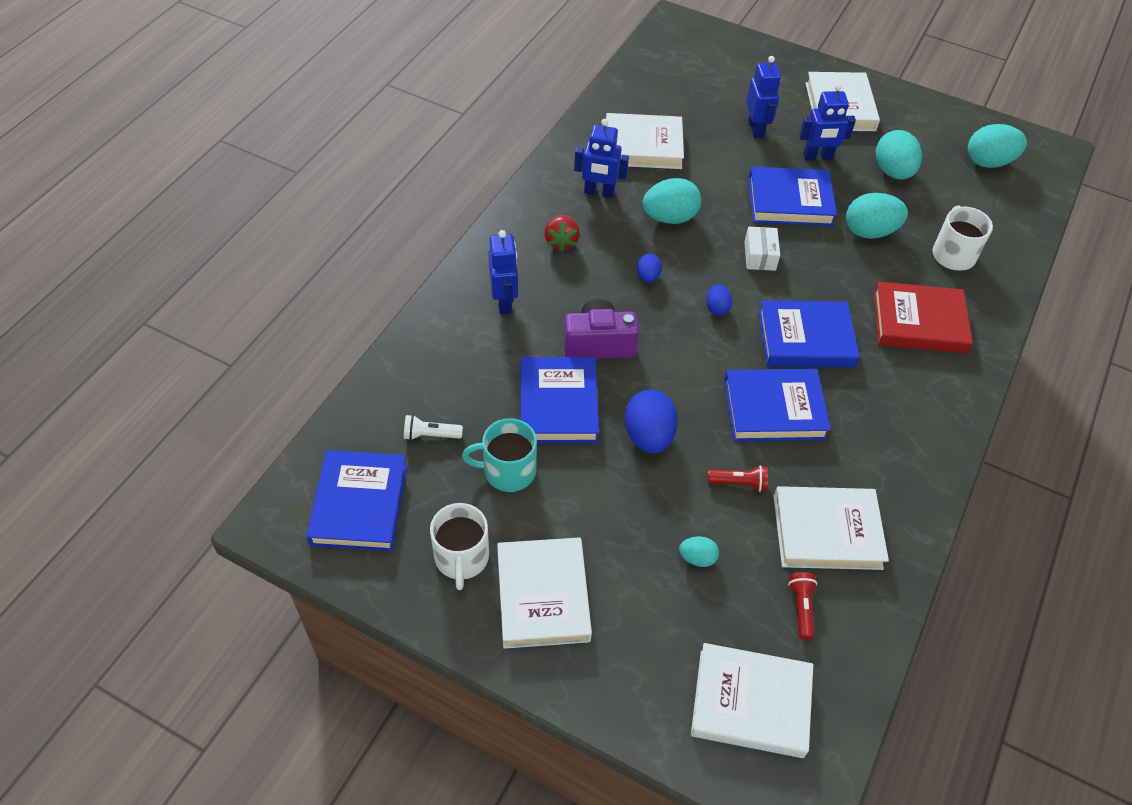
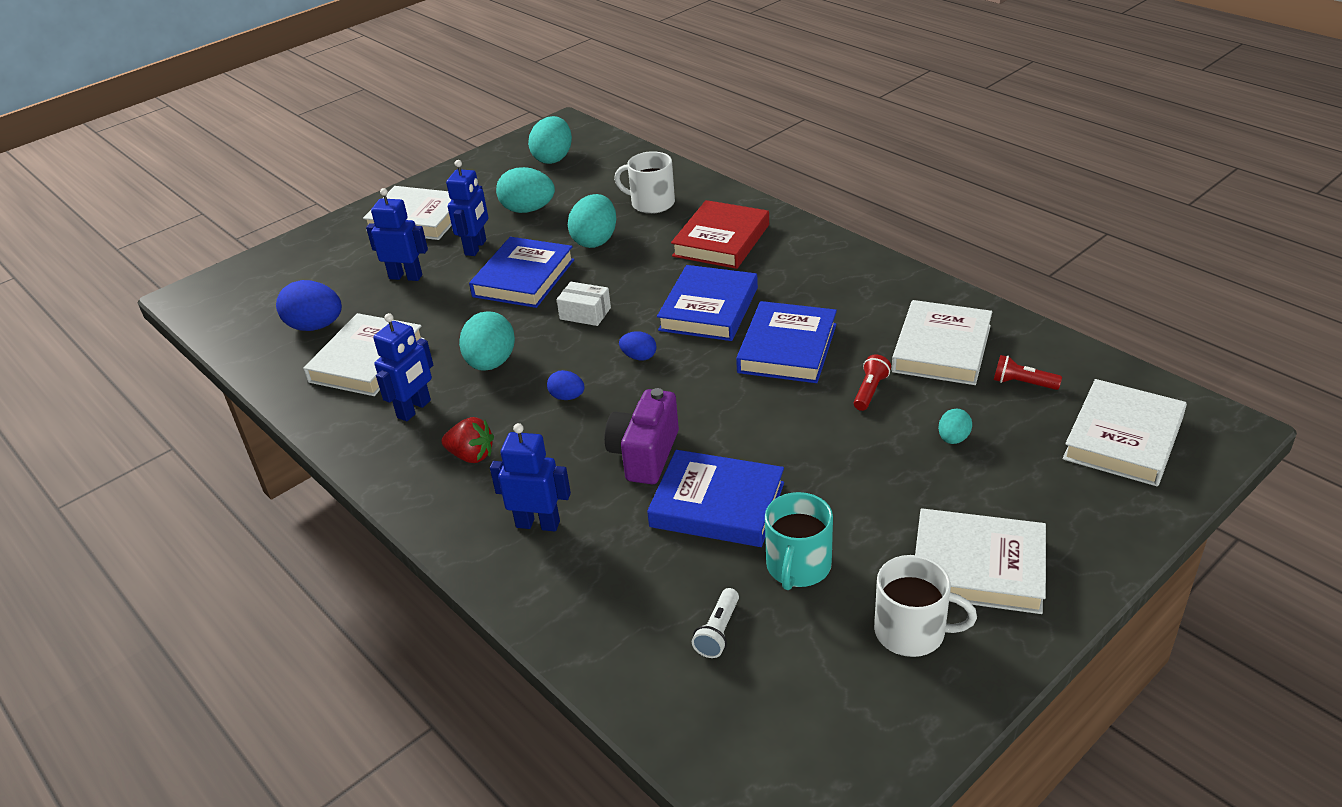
camera: 65 degrees left, 15 degrees down
blue book [306,450,407,552] -> none
blue egg [625,389,678,454] -> blue egg moved to [276,280,342,331]

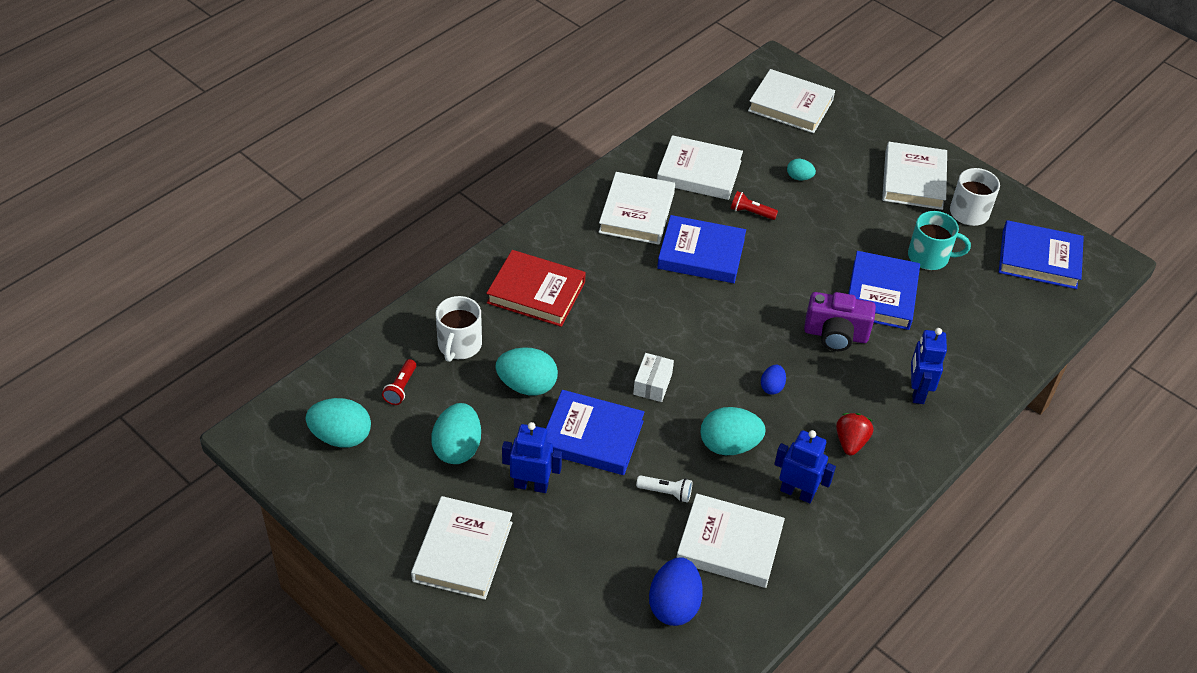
camera: 100 degrees left, 10 degrees up
blue robot [366,188,428,281] -> none
blue egg [619,331,657,361] -> none
blue book [657,265,758,341] -> blue book moved to [999,220,1084,289]
white flashlight [692,588,739,658] -> white flashlight moved to [636,475,692,503]
red flashlight [994,355,1062,390] -> red flashlight moved to [382,359,416,405]
none -> white book [599,172,675,245]

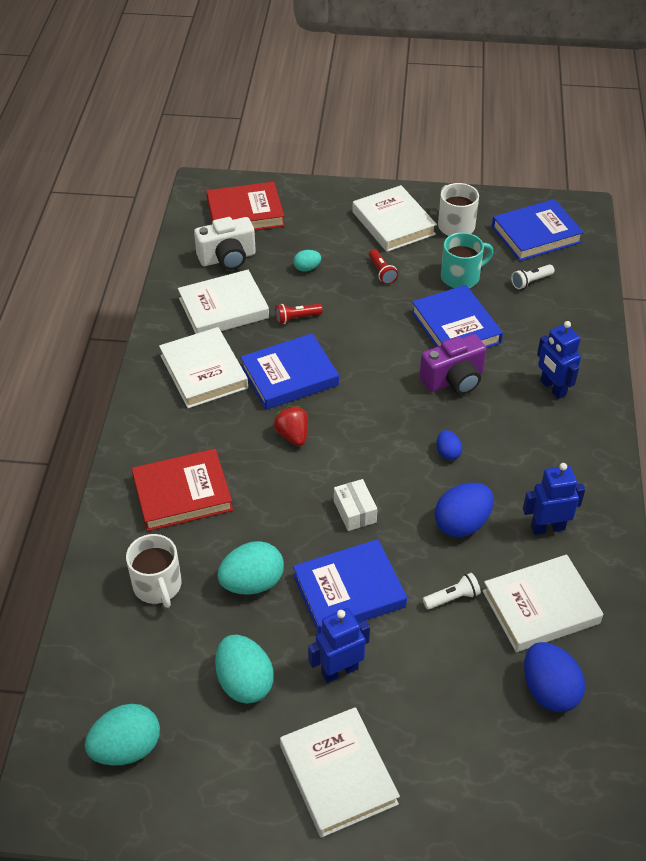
camera: 35 degrees left, 0 degrees up
red flashlight [382,359,416,405] -> red flashlight moved to [369,249,398,284]
turquoise egg [700,407,766,455] -> blue egg [435,482,494,537]
white book [748,69,835,133] -> red book [206,182,285,231]
red strawberry [836,413,873,456] -> red strawberry moved to [274,406,308,446]
none -> white camera [194,217,256,270]
none -> white flashlight [511,264,554,289]

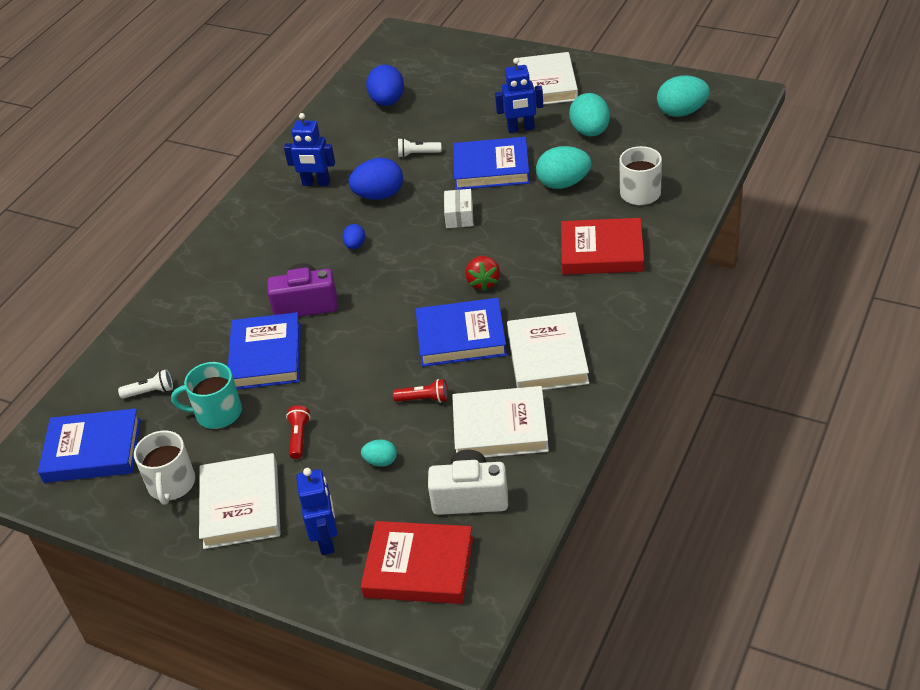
camera: 155 degrees left, 5 degrees down
white book [483,554,603,652] -> none
blue robot [537,321,581,399] -> blue robot moved to [296,468,337,555]

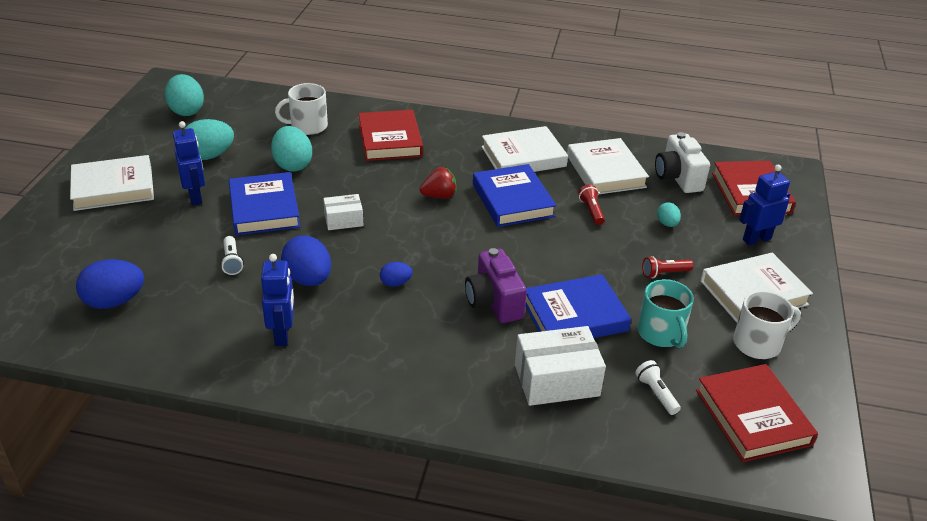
camera: 110 degrees left, 5 degrees down
blue book [38,408,141,483] -> red book [696,364,818,462]
none -> white box [515,326,606,406]

